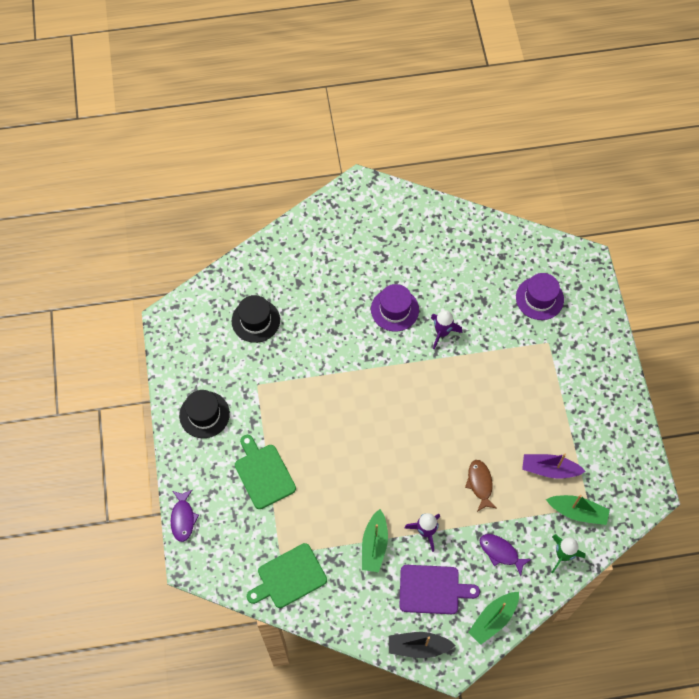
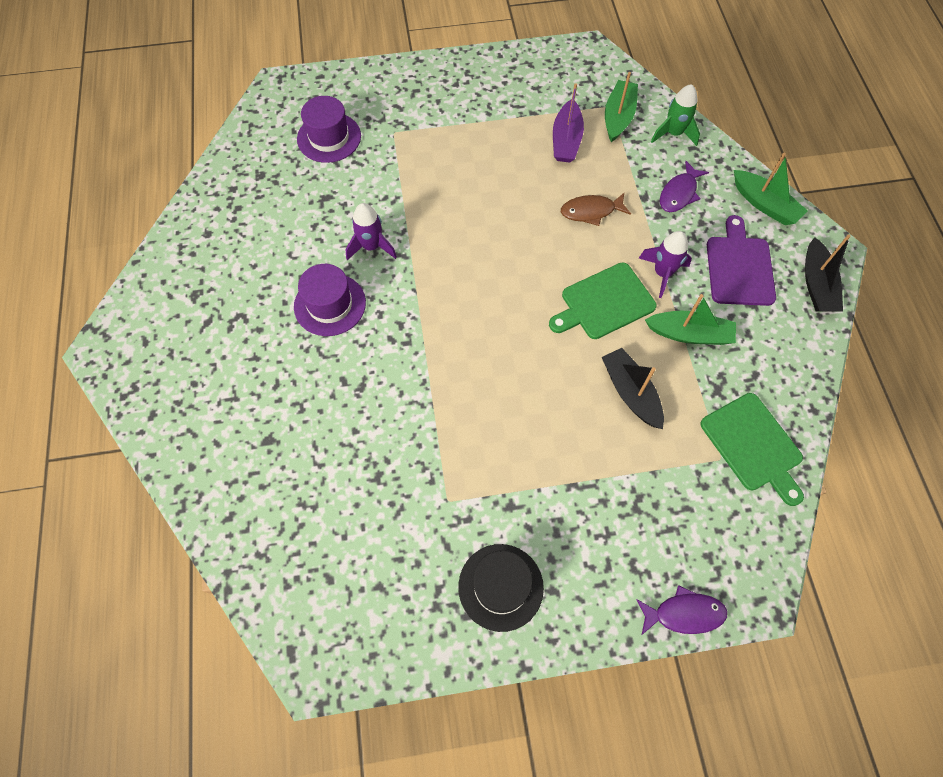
camera: 90 degrees left, 0 degrees up
black hat [232,295,280,343] -> none
green cutting board [235,435,296,509] -> green cutting board moved to [549,263,657,339]
none -> black boat [602,348,664,429]

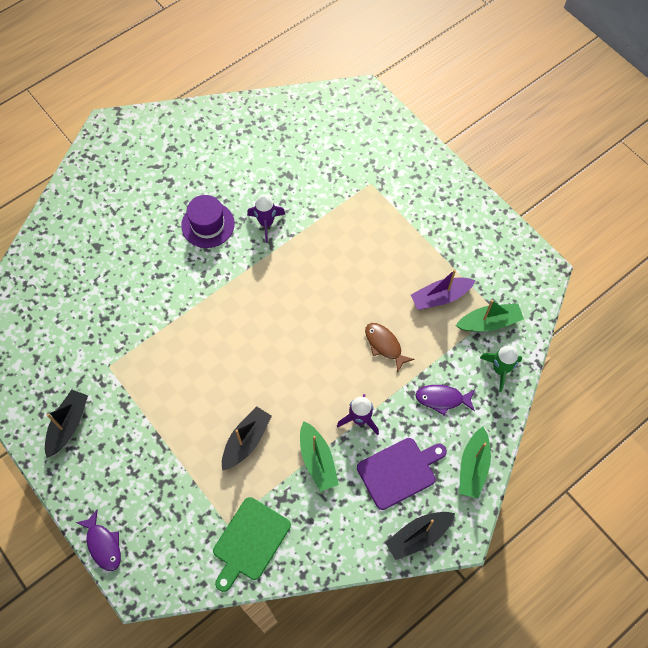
camera: 60 degrees right, 0 degrees up
purple hat [297,96,361,163] -> none
black hat [458,544,544,632] -> black boat [45,390,88,458]
green cutting board [549,263,657,339] -> none

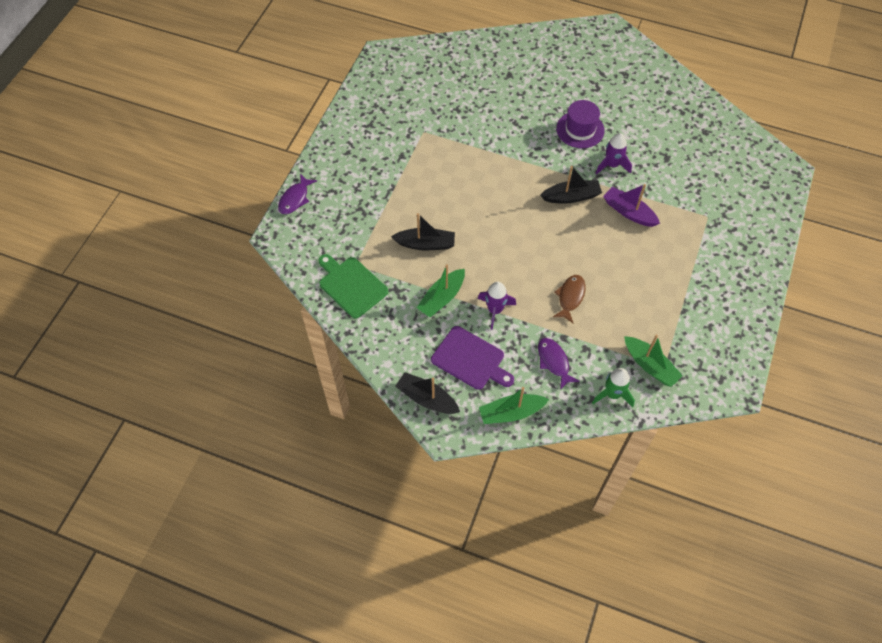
camera: 60 degrees right, 5 degrees down
black boat [45,390,88,458] -> black boat moved to [540,166,602,204]
green cutting board [213,497,291,592] -> green cutting board turned 45 degrees clockwise [319,254,388,319]
purple boat [411,269,476,310] -> purple boat moved to [603,184,660,227]

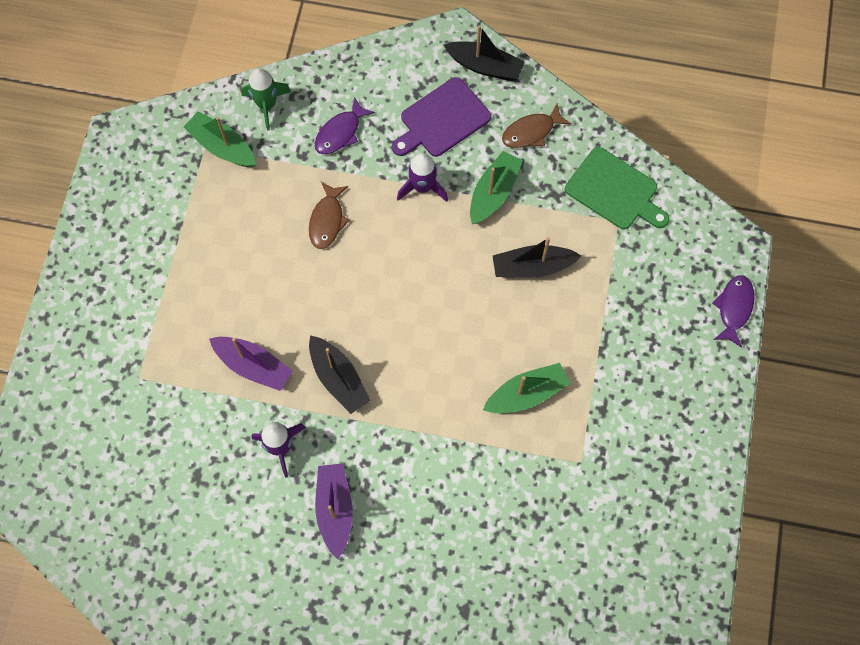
camera: 170 degrees right, 10 degrees up
purple cutting board [431,326,514,390] -> purple cutting board turned 60 degrees counterclockwise [392,77,491,157]
green boat [479,387,549,424] -> green boat moved to [483,363,571,413]
purple fish [538,338,580,390] -> purple fish turned 75 degrees clockwise [315,97,375,154]
black boat [540,166,602,204] -> black boat turned 105 degrees counterclockwise [309,335,371,414]
purple hat [556,100,604,148] -> purple boat [315,463,353,559]
none -> brown fish [502,103,571,148]

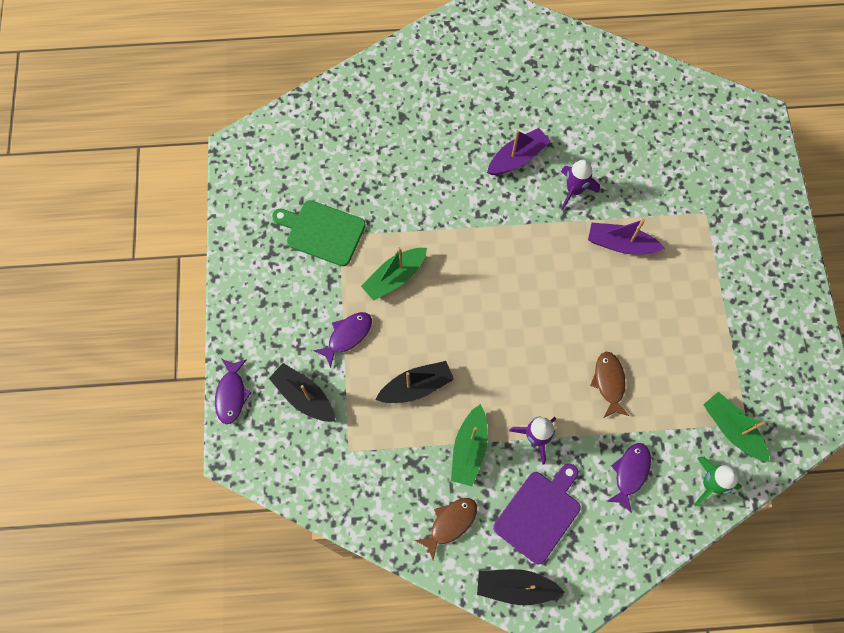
camera: 165 degrees right, 0 degrees up
green boat [184,112,256,167] -> green boat turned 150 degrees counterclockwise [703,392,770,462]
black boat [309,335,371,414] -> black boat moved to [269,363,336,422]
purple boat [315,463,353,559] -> purple boat turned 105 degrees counterclockwise [487,128,551,175]
green cutting board [565,147,669,229] -> green cutting board moved to [272,200,366,266]
none -> purple fish [313,312,372,368]

